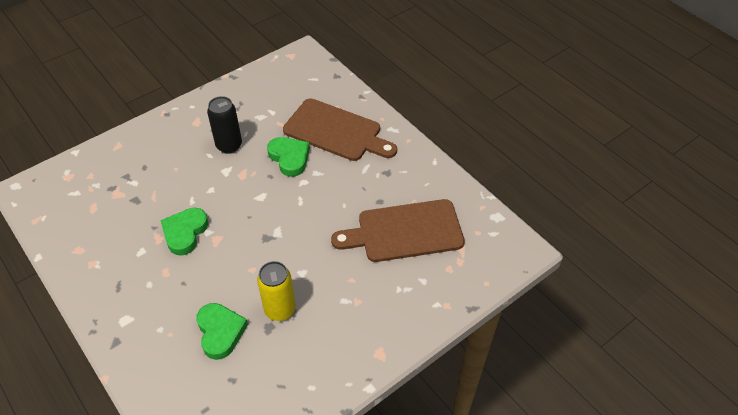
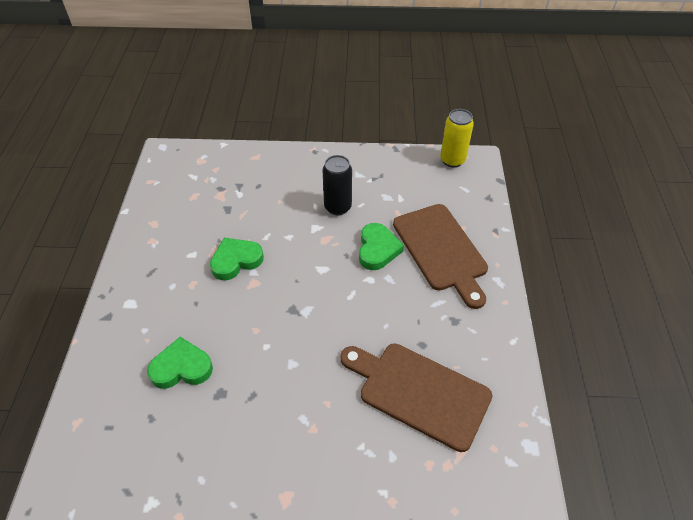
camera: 40 degrees right, 0 degrees up
green heart [196,303,248,360] -> green heart turned 120 degrees counterclockwise [147,337,213,389]
yellow can [257,261,296,321] -> yellow can moved to [440,109,474,168]

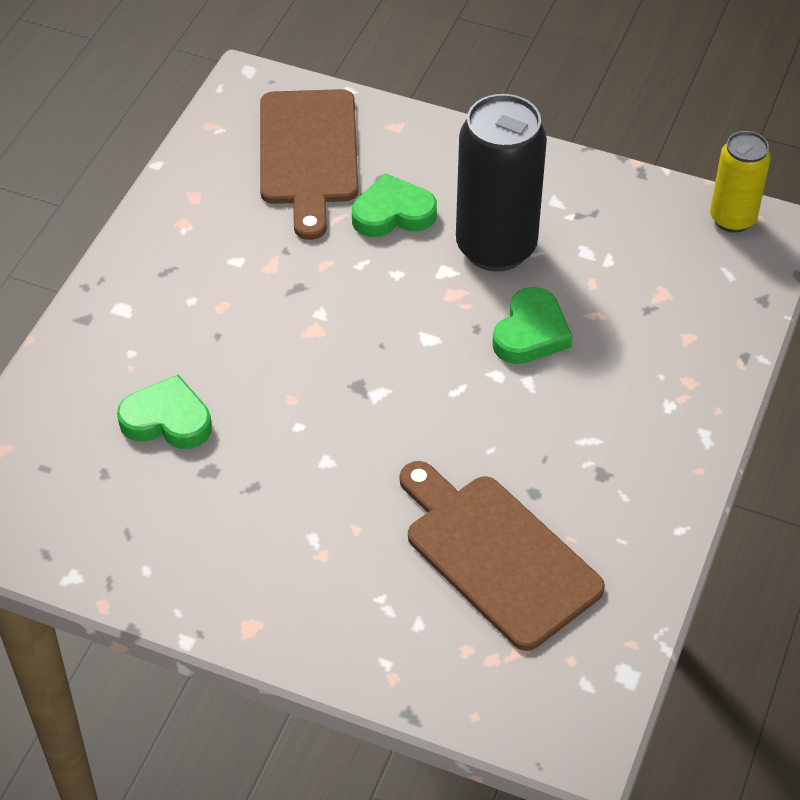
camera: 20 degrees right, 0 degrees up
green heart [210,238,264,281] -> green heart moved to [352,173,437,237]
black can [323,155,352,215] -> black can [456,94,547,271], size x1.70
brown cutting board [393,204,488,309] -> brown cutting board moved to [260,89,359,240]

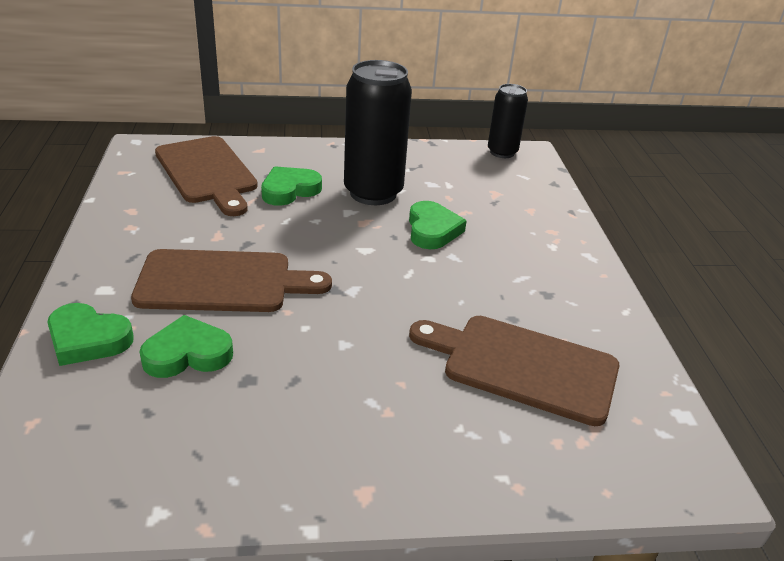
camera: 30 degrees left, 15 degrees down
yellow can [710,131,771,233] -> black can [488,84,528,158]
none -> green heart [47,303,134,366]
none -> brown cutting board [131,249,332,312]

